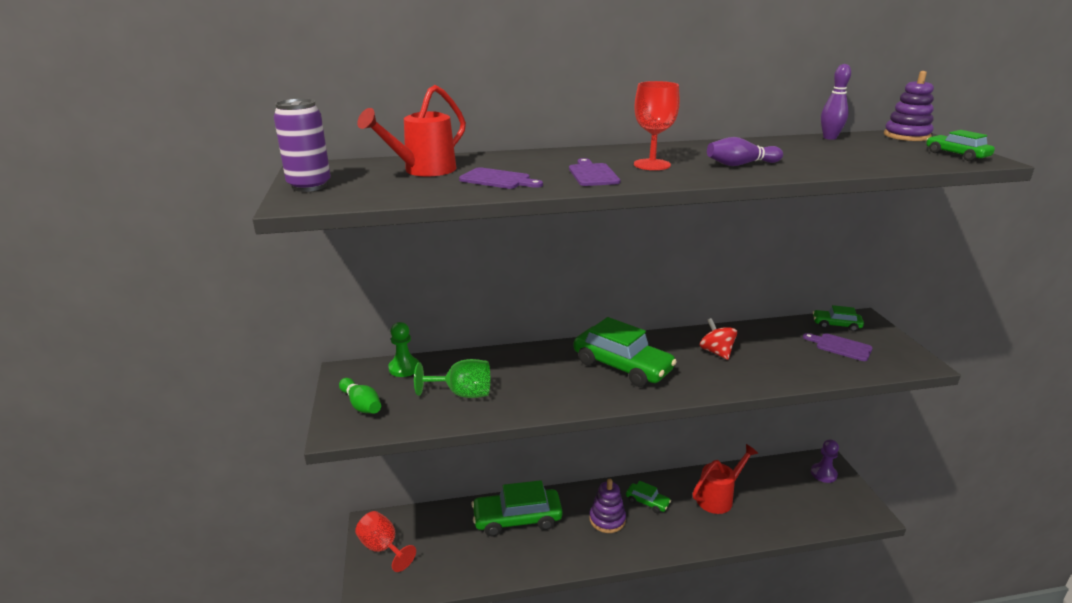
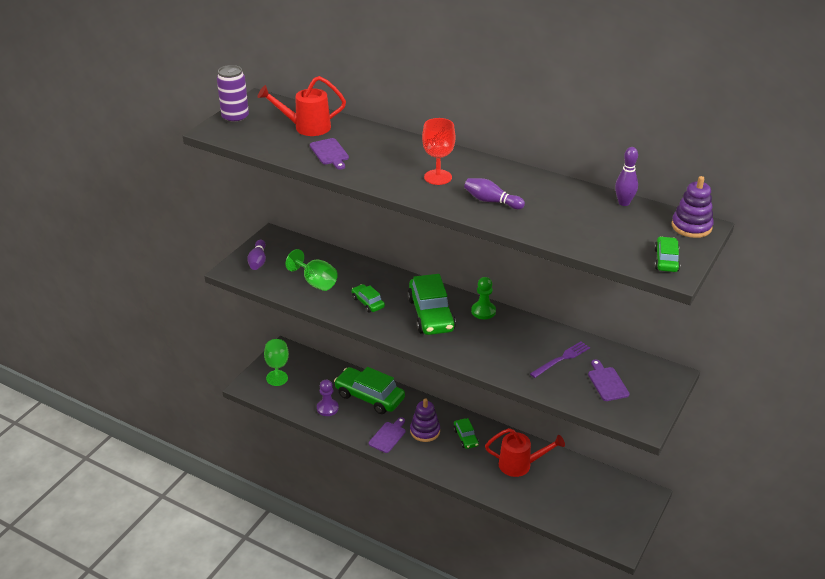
camera: 40 degrees right, 10 degrees up
green bowling pin [339,378,381,414] -> purple bowling pin [247,240,266,270]
red goblet [355,511,416,572] -> green goblet [264,339,289,386]
green pawn [388,322,419,377] -> green pawn moved to [471,277,496,319]
purple cutting board [569,158,620,186] -> purple cutting board moved to [368,417,405,453]
red spinning top [700,318,737,360] -> none
purple pawn [811,439,839,483] -> purple pawn moved to [317,380,339,416]
green car [813,305,864,331] -> green car moved to [352,284,385,313]
none -> purple fork [530,341,590,378]

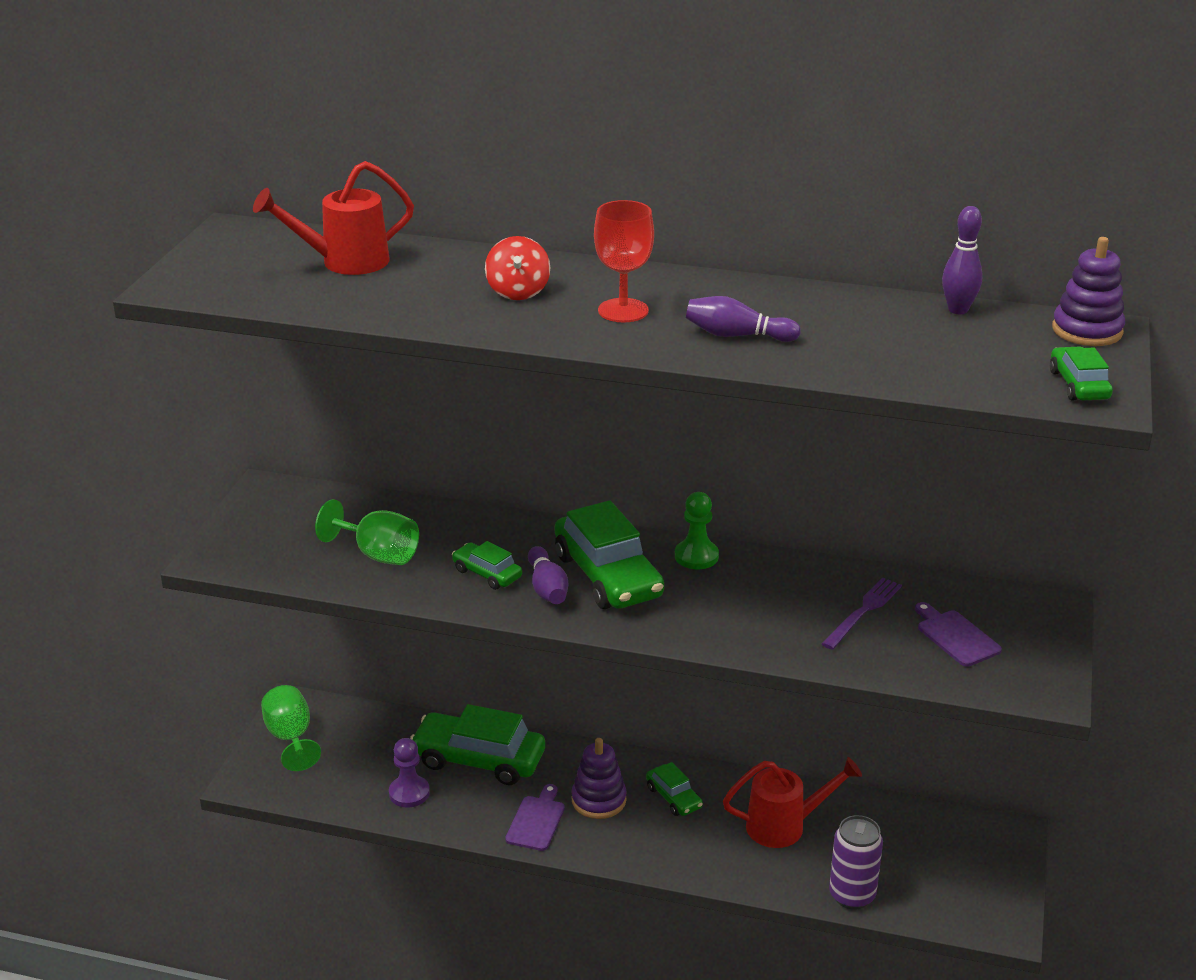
camera: 15 degrees left, 5 degrees down
purple can [217,65,249,124] -> purple can moved to [829,815,883,910]
purple bowling pin [247,240,266,270] -> purple bowling pin moved to [528,546,568,604]
purple cutting board [310,138,349,170] -> none
none -> red spinning top [485,236,550,300]

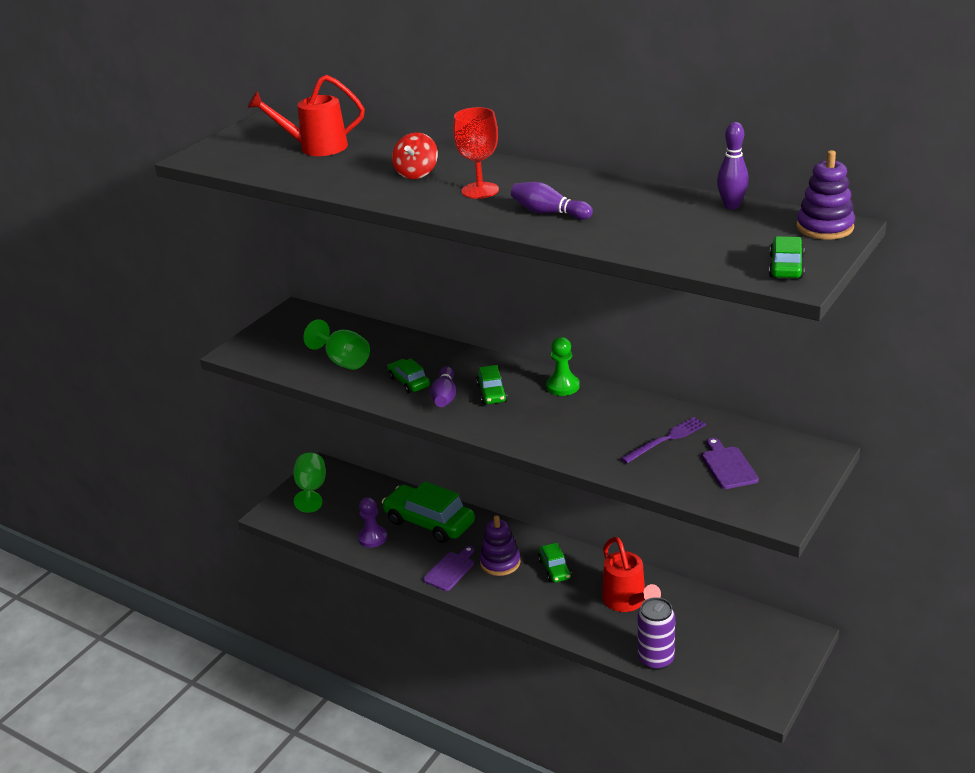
camera: 20 degrees right, 0 degrees up
green car [555,500,664,609] -> green car [476,365,507,404], size x0.51
red watering can [723,757,862,848] -> red watering can turned 60 degrees clockwise [602,537,661,612]

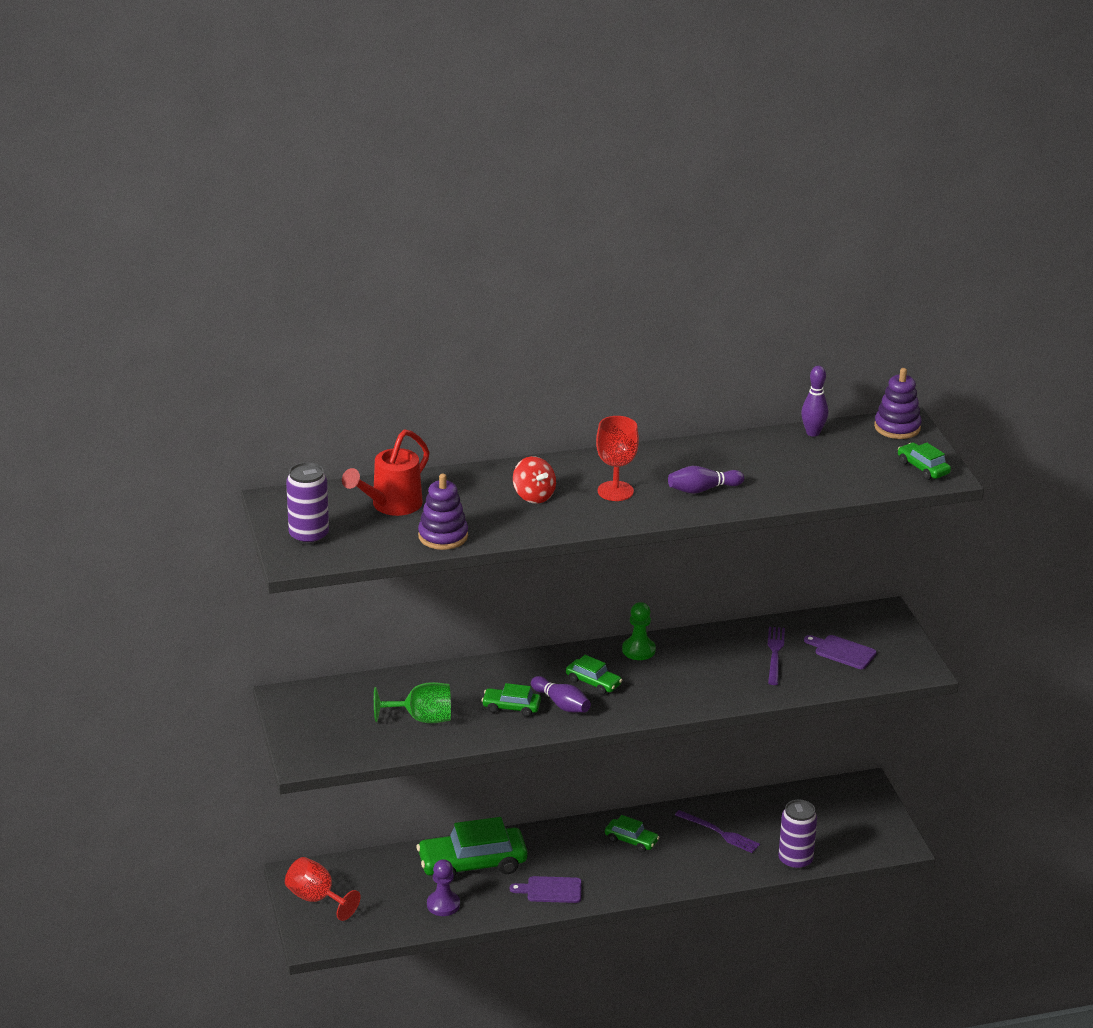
camera: 50 degrees left, 0 degrees up
green goblet [293,453,326,513] -> red goblet [285,857,361,921]
purple cutting board [423,546,474,591] -> purple cutting board turned 75 degrees counterclockwise [510,876,582,903]
purple stacking toy [480,515,521,576] -> purple stacking toy moved to [418,474,468,550]
red watering can [602,537,661,612] -> purple fork [675,810,760,853]
none -> purple can [286,462,329,545]

